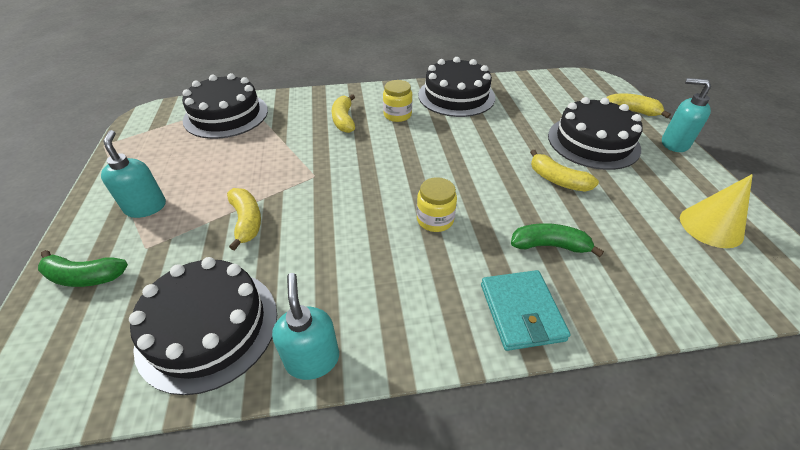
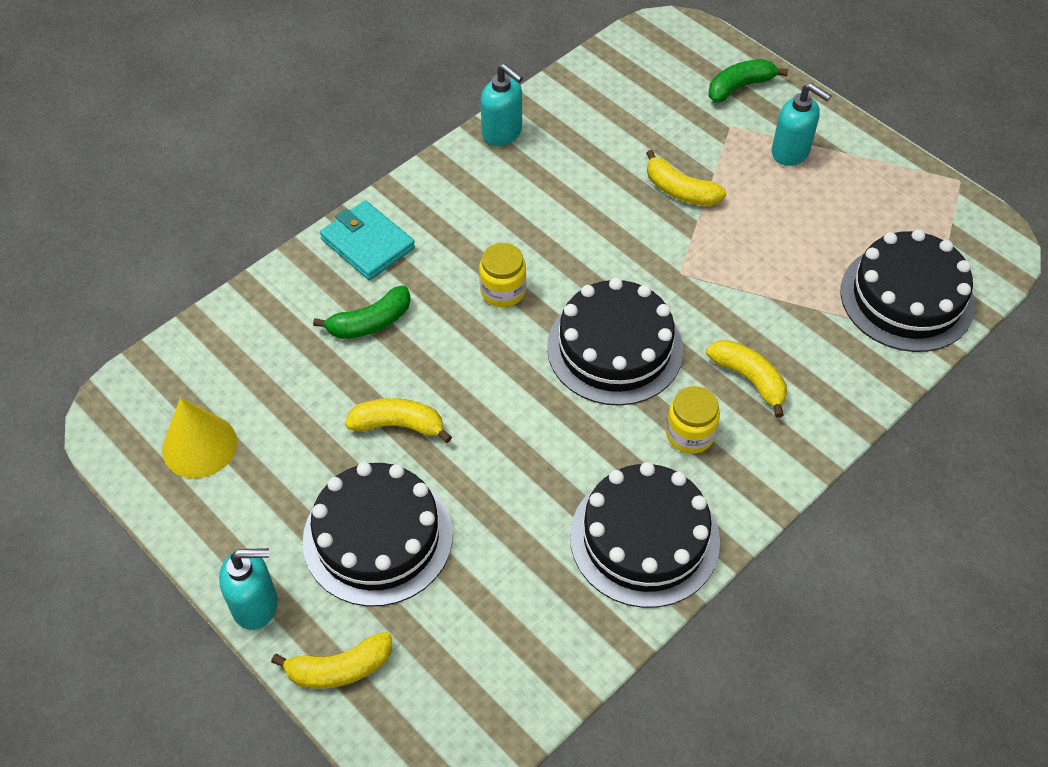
camera: 145 degrees right, 10 degrees up
black cake [129,257,277,395] -> black cake moved to [547,278,683,406]

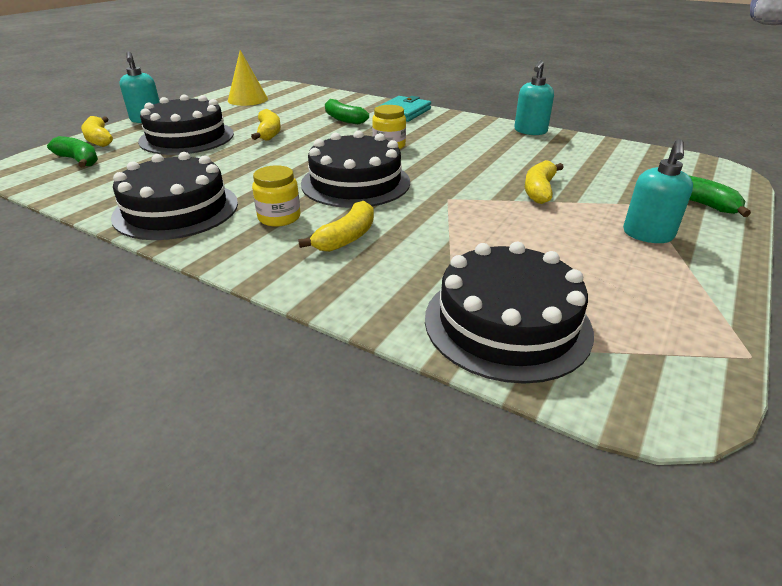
camera: 75 degrees right, 20 degrees down
none -> green banana [47,136,98,168]

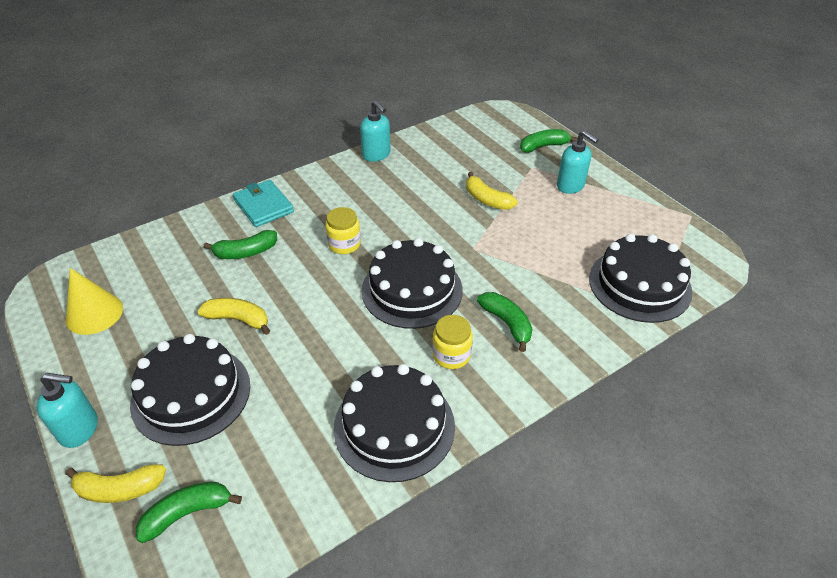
camera: 65 degrees left, 10 degrees up
yellow banana [298,201,374,252] -> green banana [477,292,533,352]

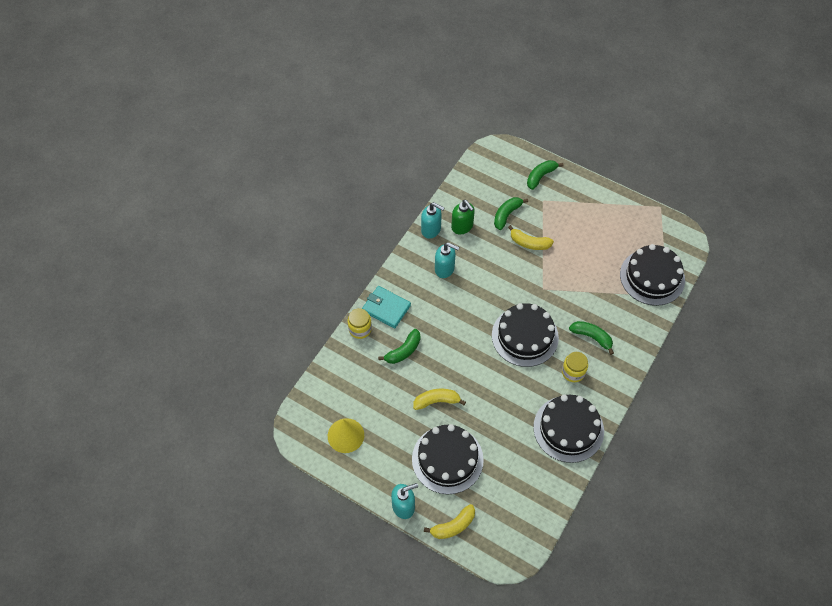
camera: 25 degrees left, 15 degrees up
green banana [136,482,242,543] -> green banana moved to [494,197,528,230]
yellow jar [325,207,361,254] -> yellow jar moved to [348,308,372,339]
turquoise soap dispenser [557,130,599,194] -> turquoise soap dispenser moved to [435,243,459,278]
none -> green soap dispenser [451,200,475,234]

